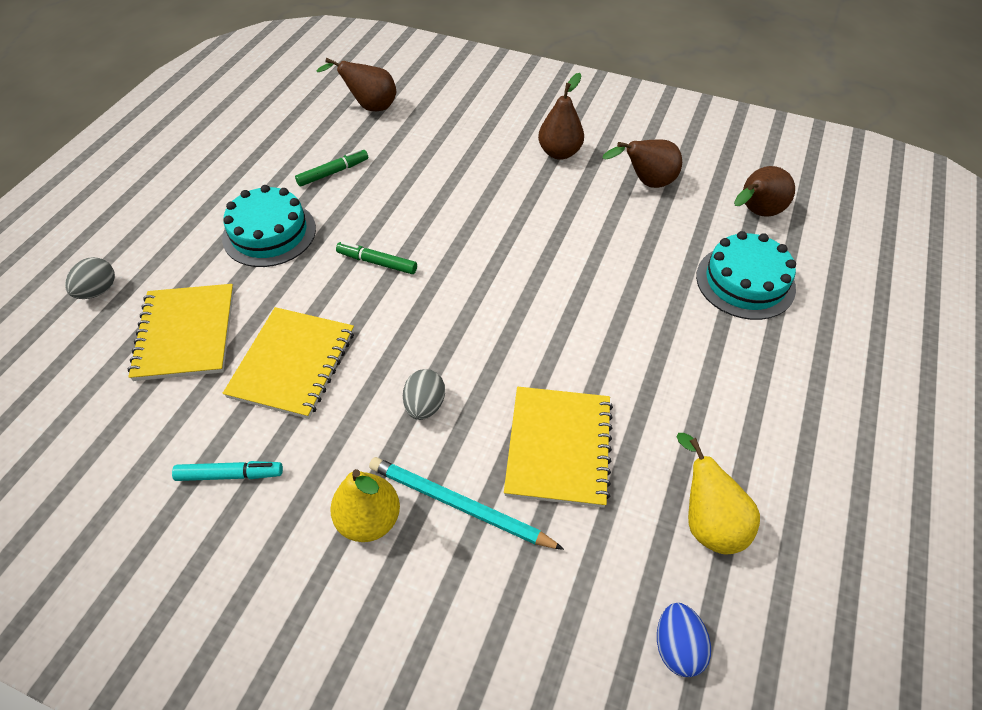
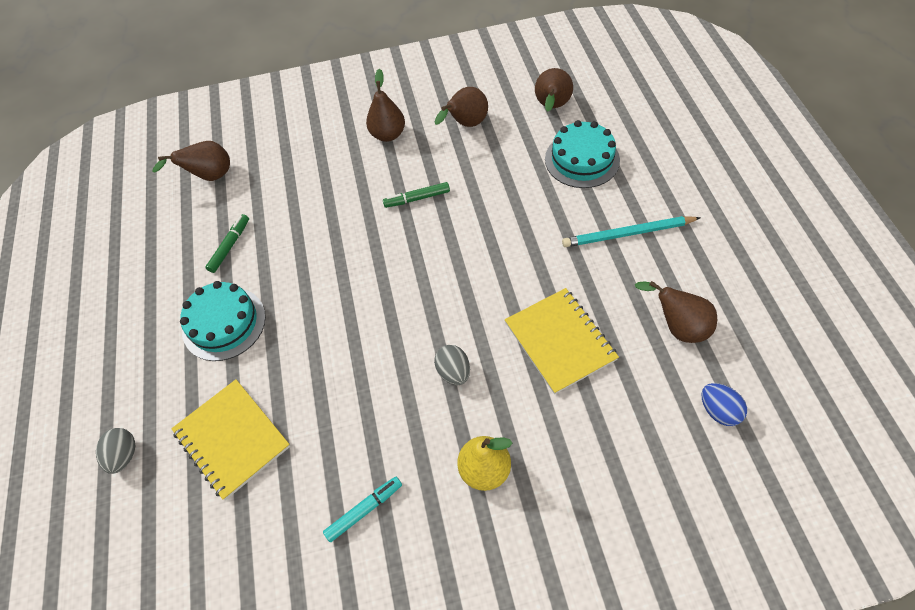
camera: 30 degrees left, 5 degrees up
yellow notebook [223,307,354,419] -> none
green marker [336,241,417,274] -> green marker moved to [383,182,450,208]
turquoise pencil [369,457,564,550] -> turquoise pencil moved to [562,216,701,247]
yellow pear [677,433,760,554] -> brown pear [635,281,717,343]

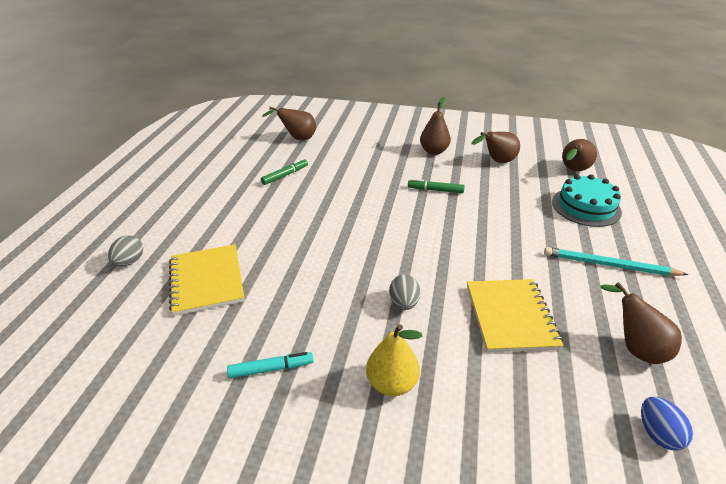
camera: 20 degrees right, 20 degrees down
turquoise cake [180,281,266,361] -> none

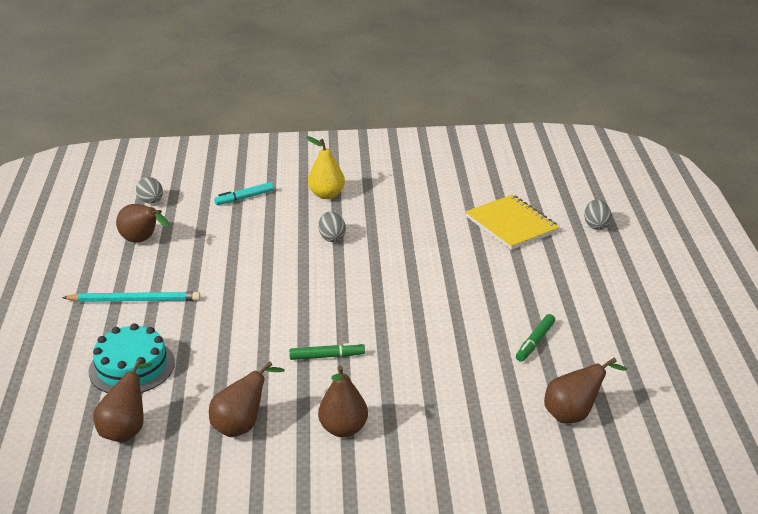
camera: 165 degrees right, 5 degrees down
turquoise marker [227,352,314,378] -> turquoise marker moved to [214,182,274,205]
yellow notebook [467,279,564,353] -> none
blue egg [641,397,693,450] -> grey egg [136,177,163,204]

